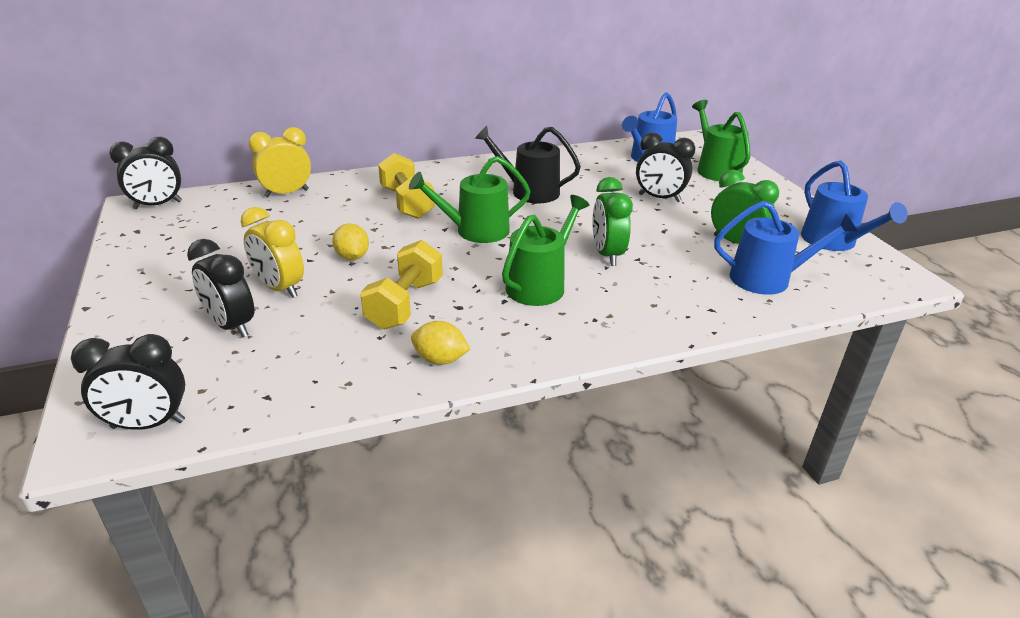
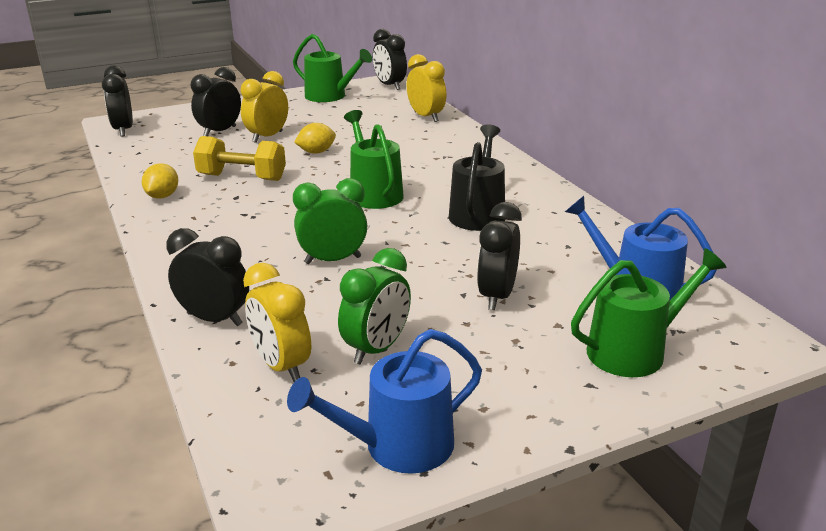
camera: 85 degrees right, 5 degrees down
yellow dumbbell [378,153,435,219] -> none
green watering can [502,195,589,306] -> green watering can moved to [293,34,372,102]
blue watering can [714,201,858,295] -> yellow clock [243,263,311,382]
none -> black clock [166,228,249,326]

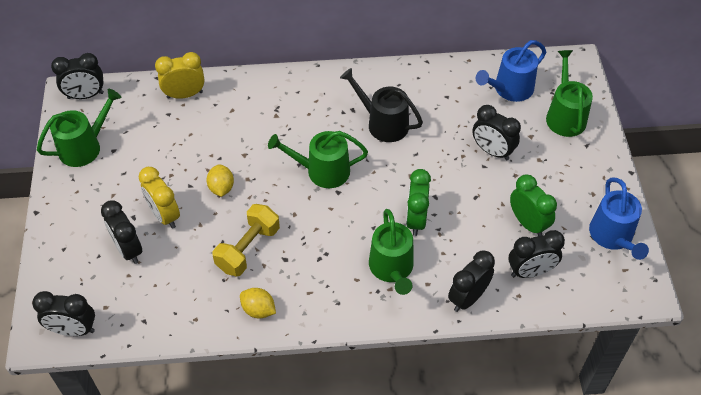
camera: 70 degrees left, 25 degrees up
yellow clock [243,263,311,382] -> black clock [509,230,565,278]
none -> green watering can [369,209,414,295]

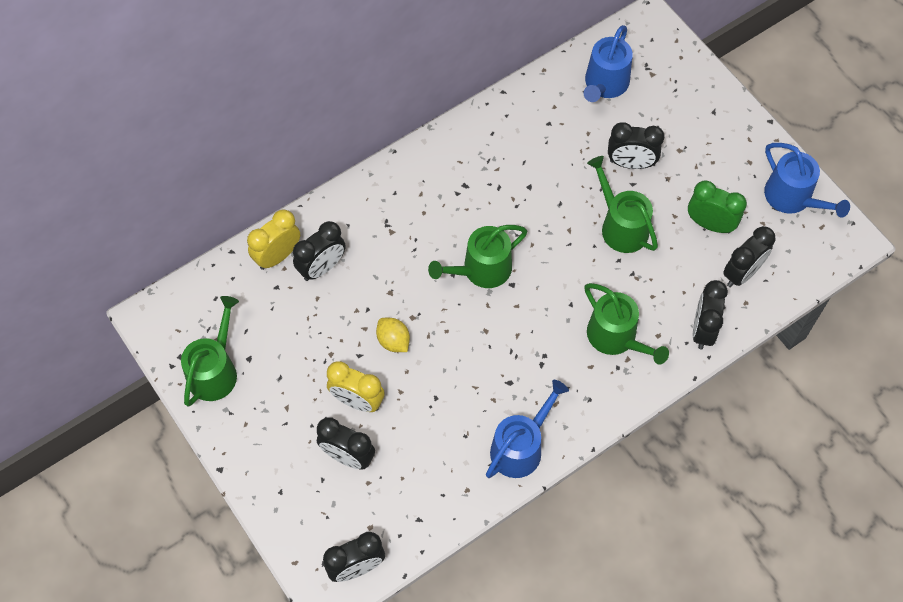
camera: 30 degrees left, 10 degrees up
black clock [51,53,104,99] -> black clock moved to [293,221,346,281]
yellow dumbbell [212,204,280,276] -> none
yellow lemon [240,288,276,318] -> blue watering can [486,380,569,478]
black watering can [340,68,423,142] -> none
green clock [406,169,431,236] -> none
green watering can [546,50,593,137] -> green watering can moved to [587,156,658,253]

